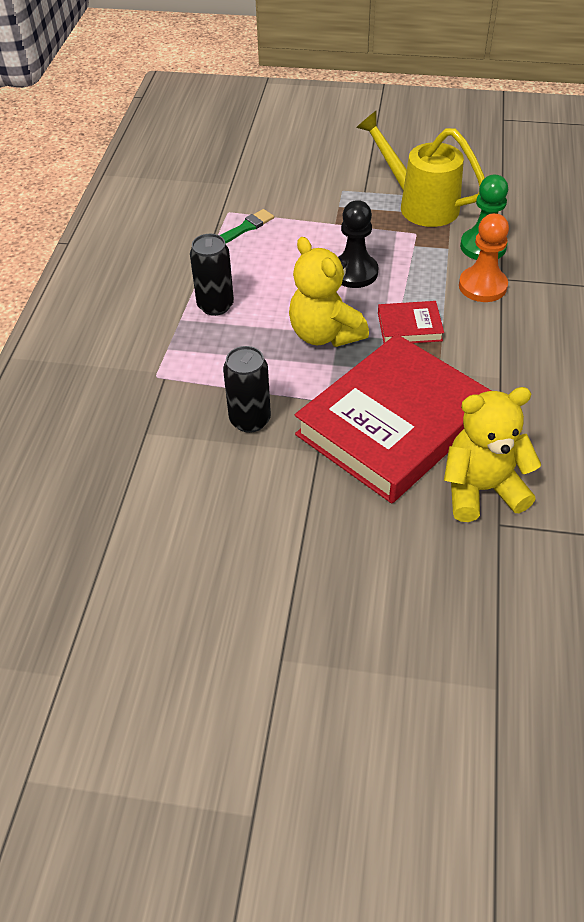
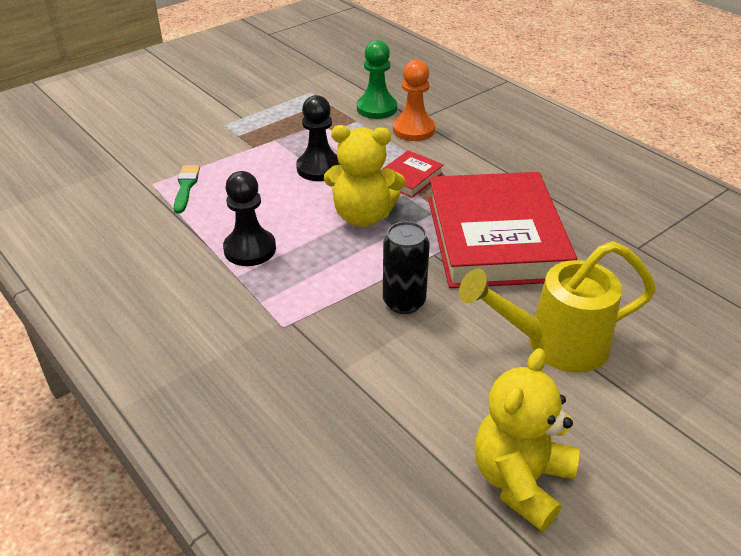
camera: 50 degrees left, 10 degrees down
black can [190,234,234,316] -> black pawn [223,171,276,266]
yellow watering can [356,111,485,227] -> yellow watering can moved to [459,241,656,373]
yellow teddy bear [444,387,542,522] -> yellow teddy bear moved to [475,348,580,531]

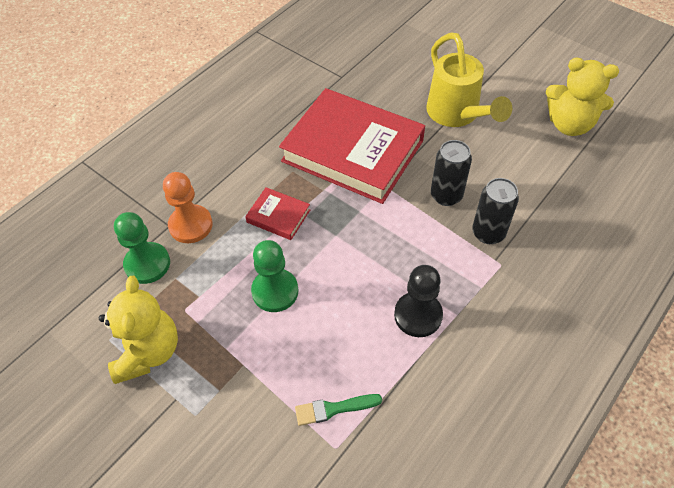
camera: 100 degrees left, 15 degrees up
black pawn [296,95,340,181] -> green pawn [251,240,298,312]
yellow teddy bear [324,125,405,227] -> yellow teddy bear moved to [99,276,178,384]
red book [428,172,577,288] -> red book turned 45 degrees clockwise [279,88,425,204]
none -> black can [472,178,519,244]

